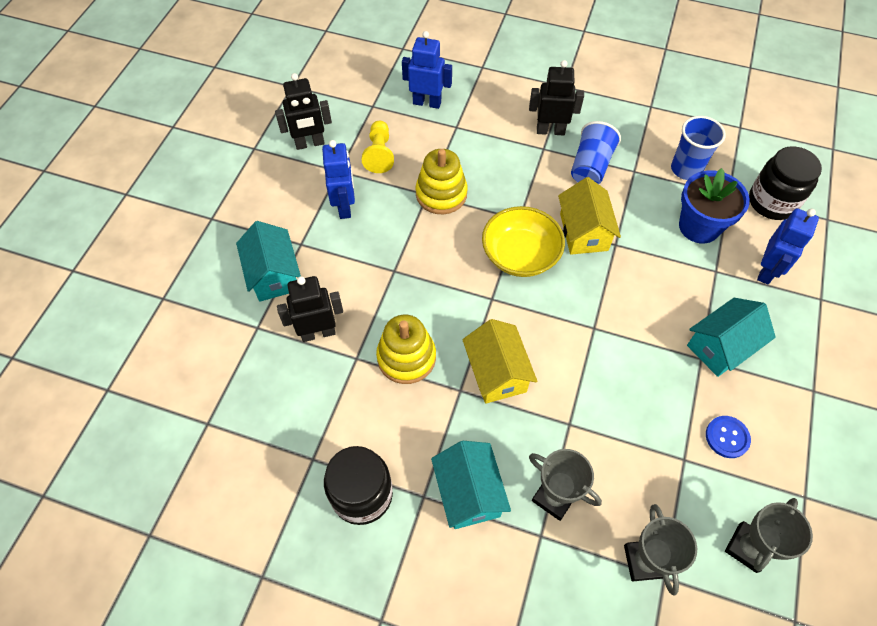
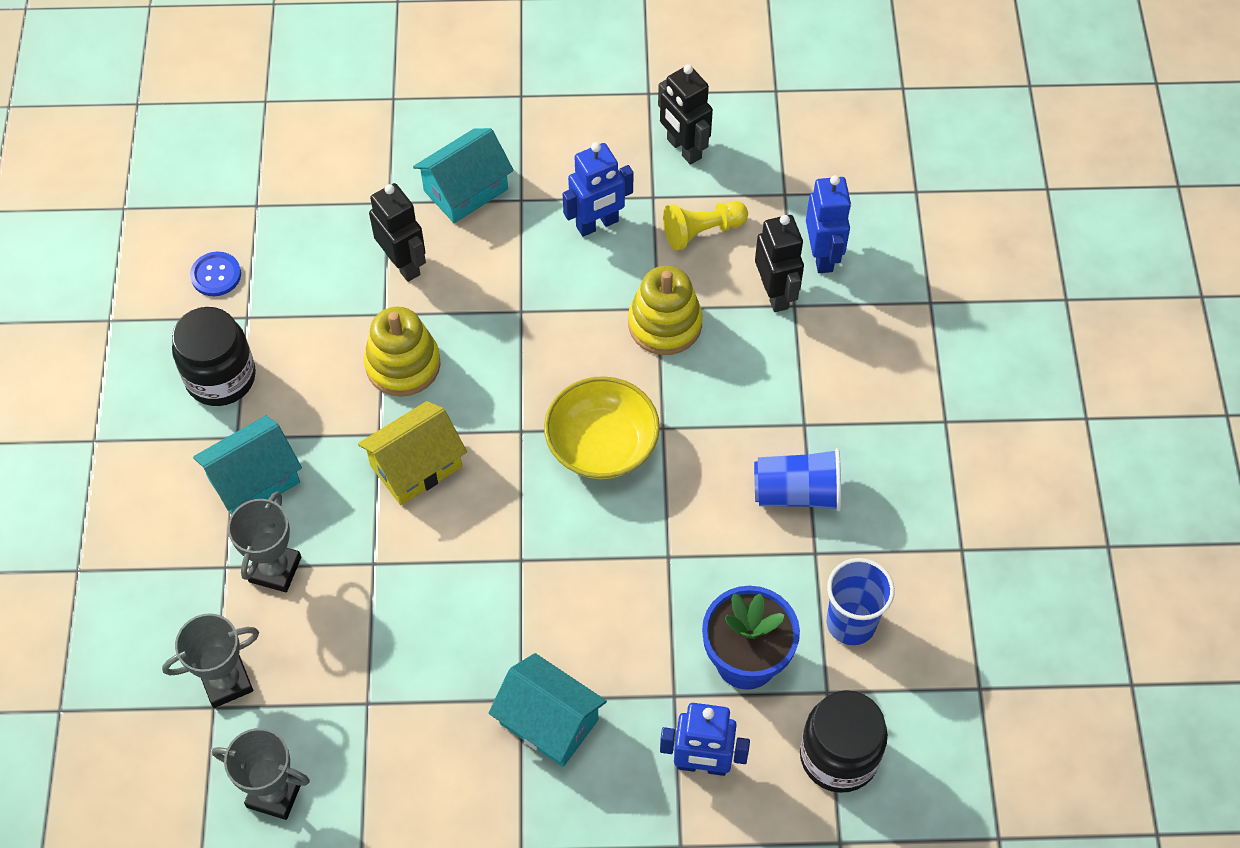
camera: 70 degrees right, 0 degrees up
black robot [529,60,584,135] -> black robot moved to [755,215,804,312]
yellow house [558,177,621,255] -> none
blue button [706,416,751,458] -> blue button moved to [190,252,241,296]

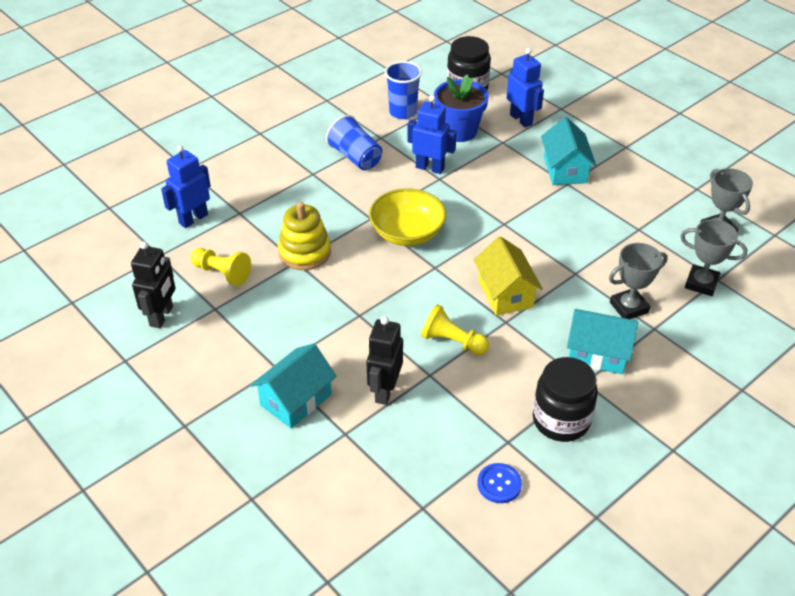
camera: 130 degrees left, 15 degrees down
yellow house [358,401,467,505] -> yellow house turned 60 degrees clockwise [474,236,543,316]
yellow stacking toy [364,307,441,397] -> yellow pawn [421,304,489,355]
turquoise house [413,128,514,223] -> turquoise house turned 60 degrees counterclockwise [251,343,337,428]
blue robot [562,142,633,237] -> blue robot moved to [407,95,457,174]
black robot [755,215,804,312] -> none

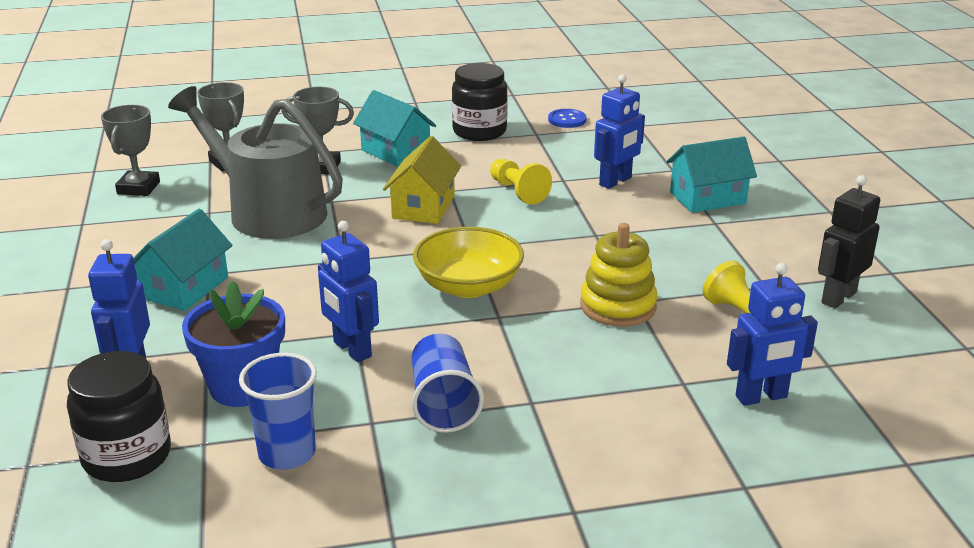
camera: 150 degrees left, 15 degrees down
black robot [366,316,403,405] -> blue robot [594,74,645,189]
none -> grey watering can [168,86,343,239]

